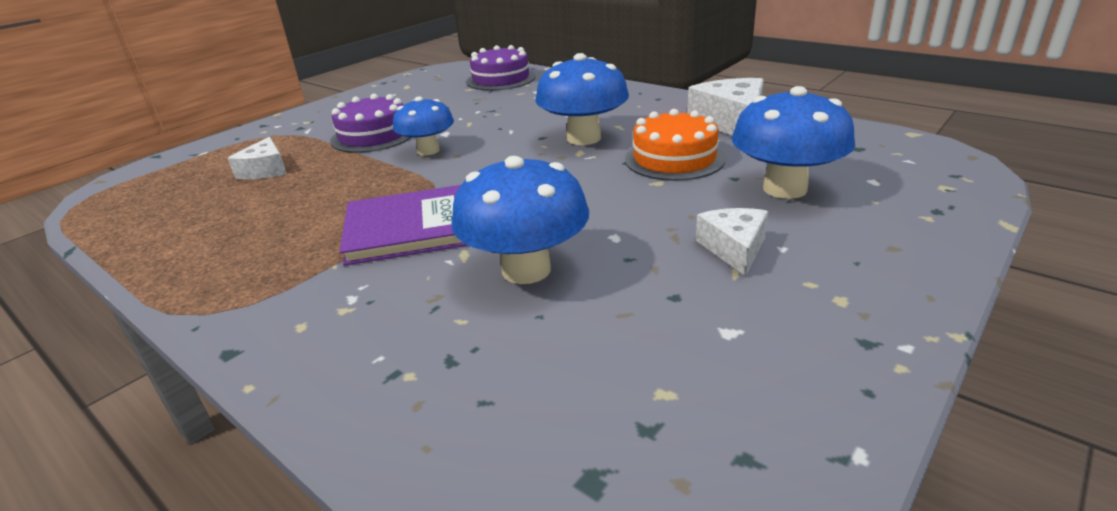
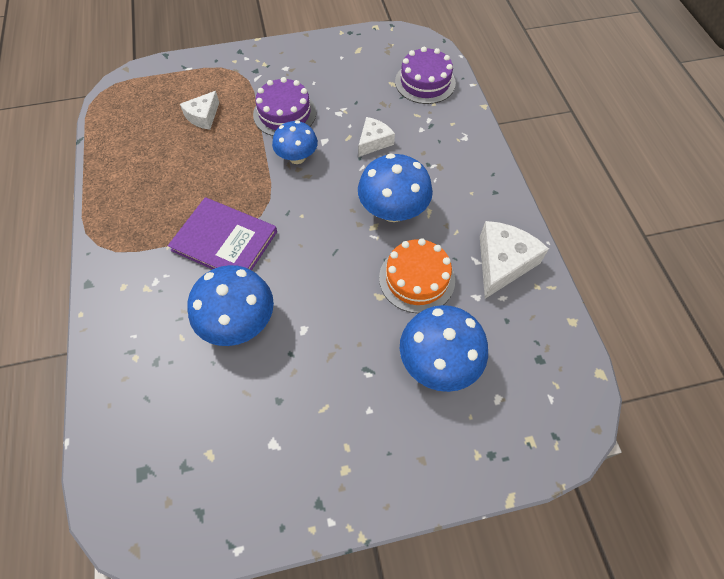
camera: 35 degrees right, 30 degrees up
white cheese [696,208,769,276] -> white cheese moved to [358,117,395,157]

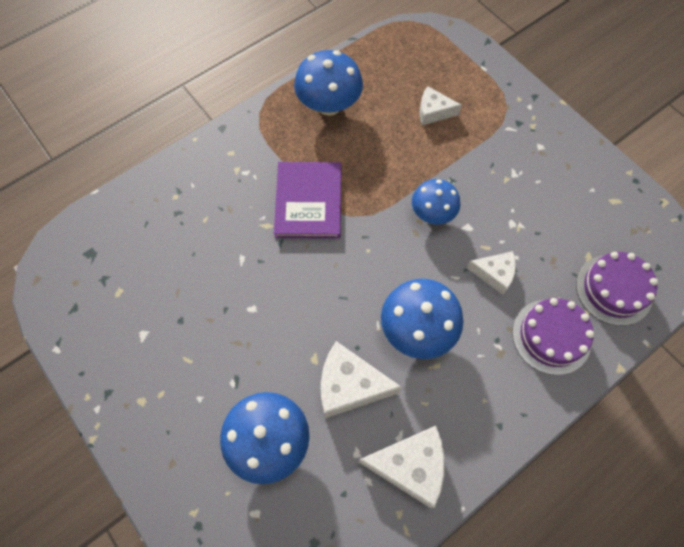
camera: 65 degrees right, 5 degrees up
blue mushroom [187,265,274,346] -> blue mushroom moved to [294,50,363,116]
purple cake [253,77,316,136] -> purple cake moved to [512,298,594,375]
orange cake [379,238,455,313] -> white cheese [321,341,402,419]

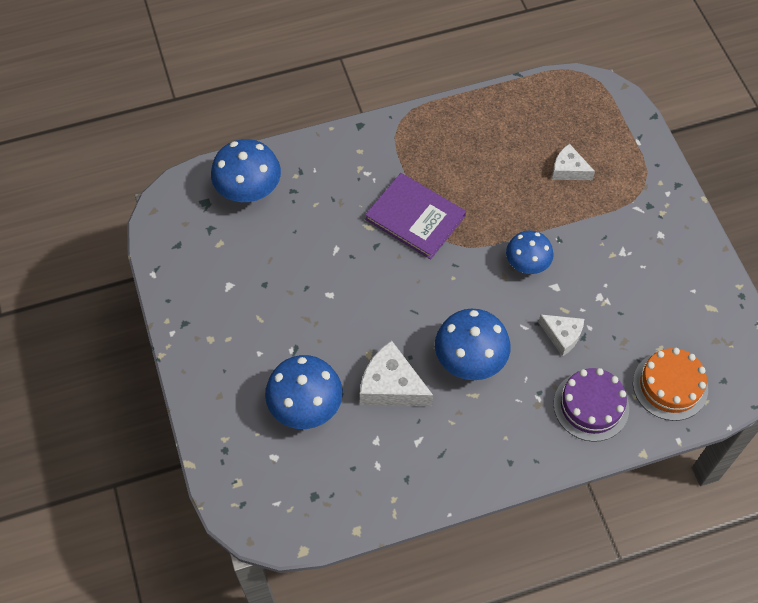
camera: 20 degrees right, 5 degrees down
purple book [274,162,341,239] -> purple book turned 75 degrees counterclockwise [365,173,466,259]
blue mushroom [294,50,363,116] -> blue mushroom moved to [211,139,281,202]
white cheese [359,426,445,508] -> none
purple cake [576,252,658,326] -> orange cake [633,348,708,421]

